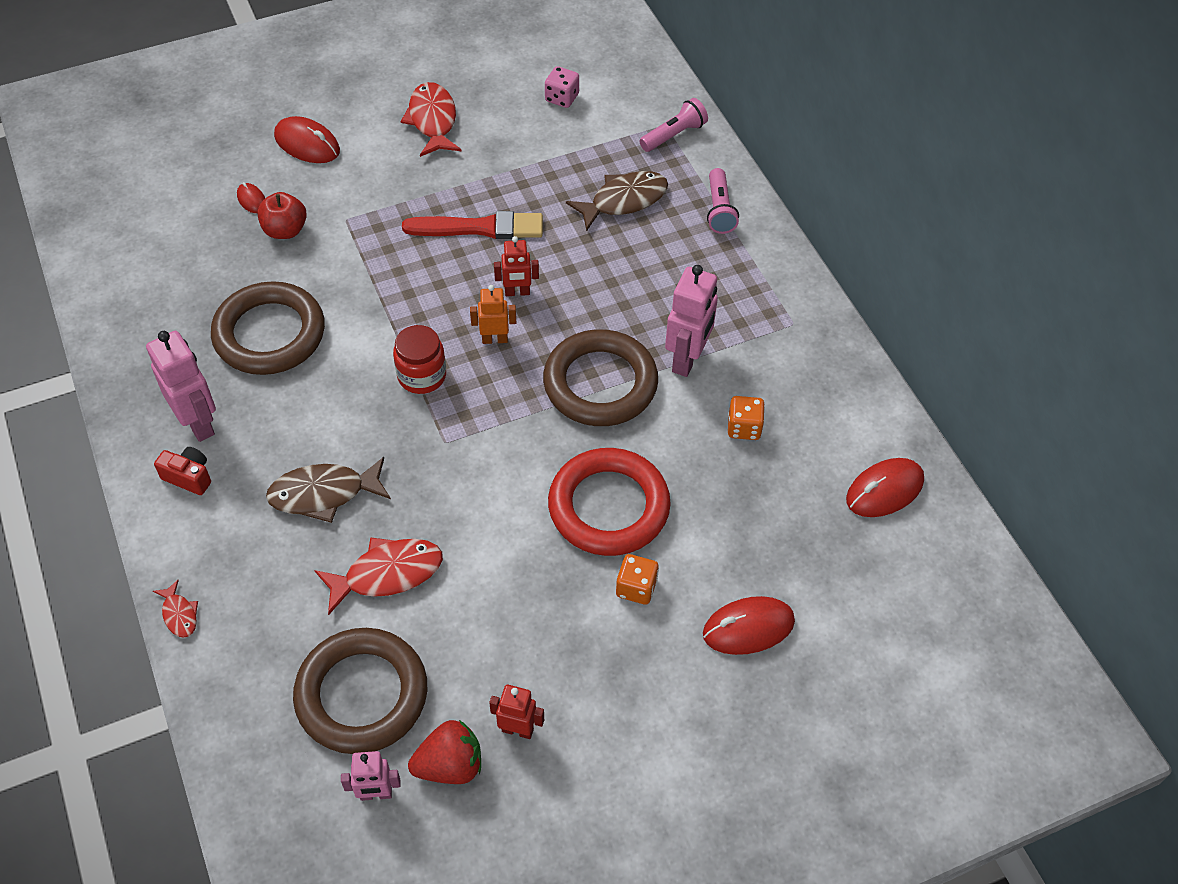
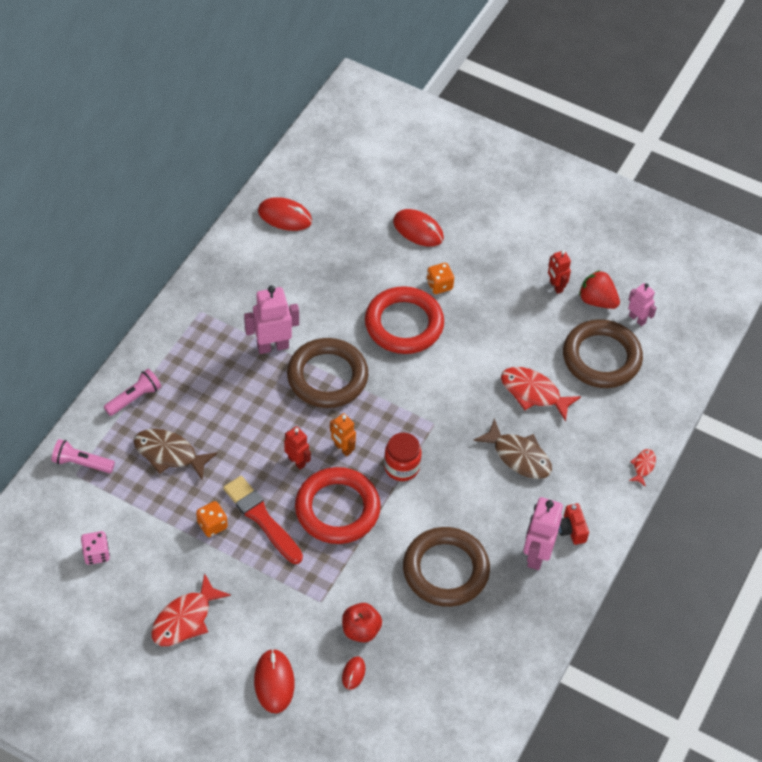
camera: 130 degrees left, 0 degrees up
orange dice [728,396,765,440] -> orange dice moved to [196,501,228,537]
none -> red ring [295,467,381,544]

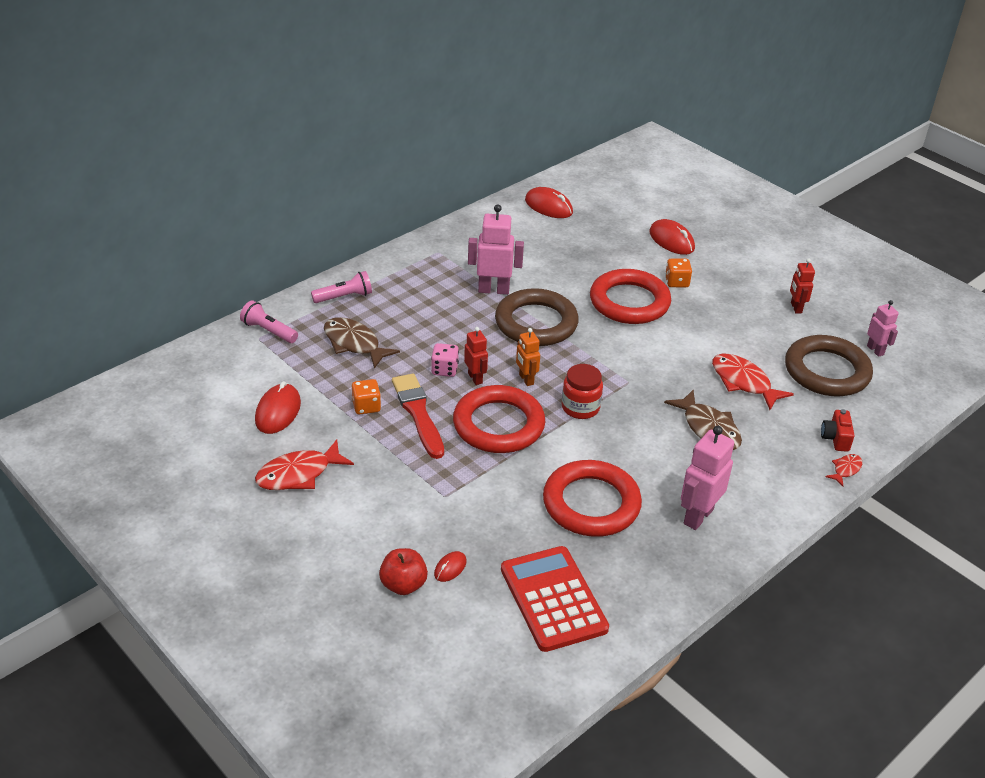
camera: 20 degrees right, 15 degrees down
pink dice [81,531,110,565] -> pink dice moved to [431,343,459,377]
red mouse [254,649,295,713] -> red mouse moved to [255,381,301,434]
red apple [342,603,382,643] -> red apple moved to [379,548,428,595]
brown ring [403,527,490,607] -> red ring [543,460,642,537]
red camera [559,503,589,545] -> red camera moved to [821,409,855,452]
red strawberry [579,270,620,309] -> none
none -> red calculator [501,546,609,652]

